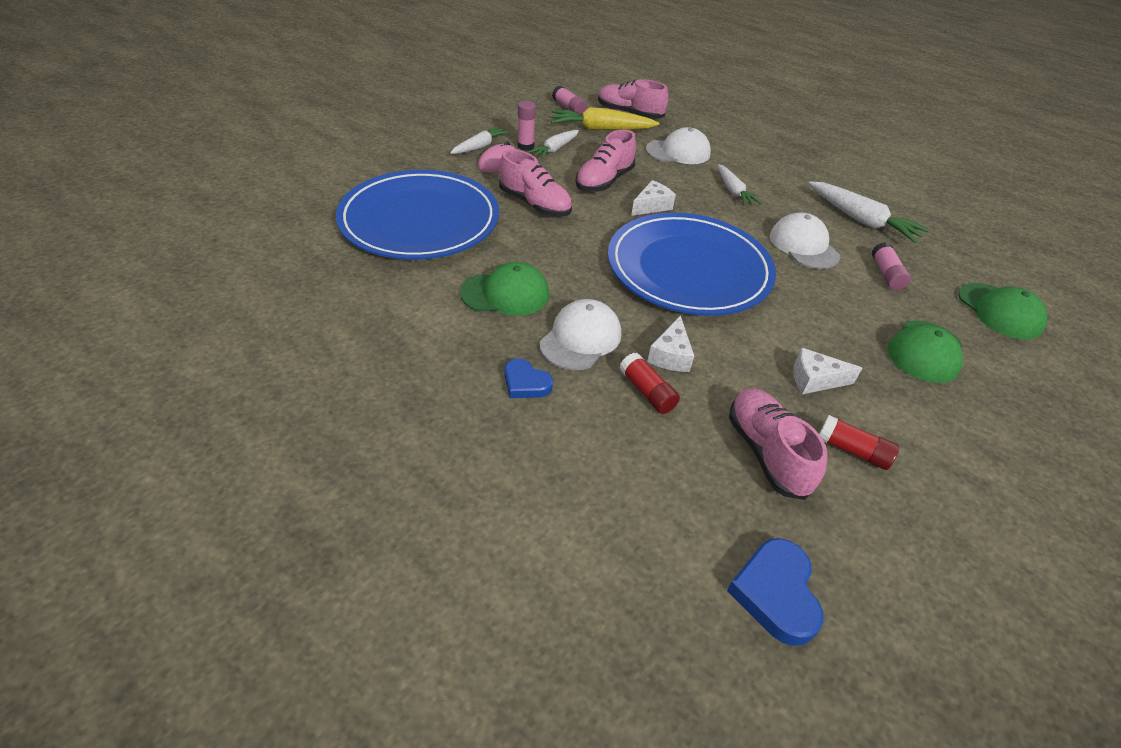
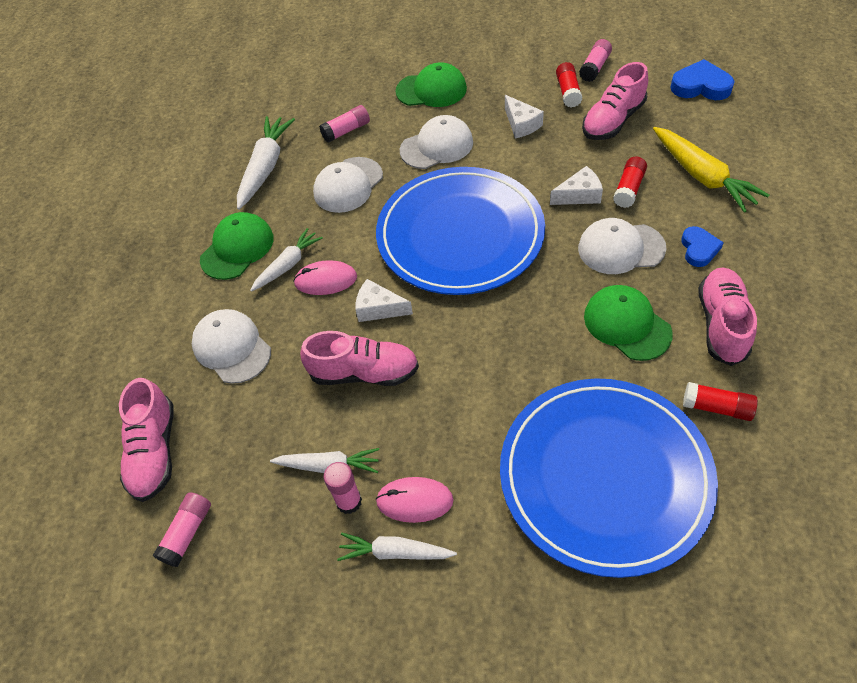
camera: 115 degrees left, 10 degrees up
pink shoe [499,149,572,217] -> pink shoe moved to [698,267,757,366]
yellow carrot [551,107,660,130] -> yellow carrot moved to [653,127,769,213]
blue heart [727,538,823,646] -> blue heart turned 135 degrees counterclockwise [670,59,735,100]
green cap [958,283,1047,340] -> green cap moved to [200,212,273,280]
none -> pink mouse [293,260,357,295]
none -> white cap [400,115,473,169]
none -> pink glue stick [579,39,612,82]
none -> red glue stick [683,382,758,421]

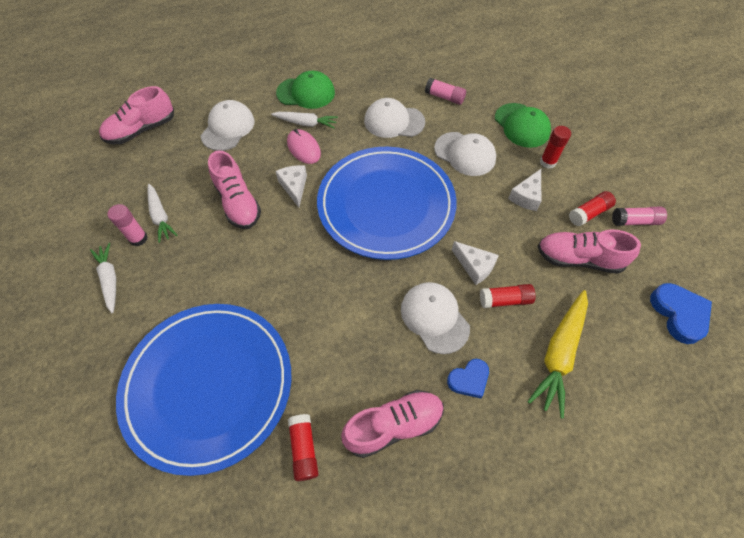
camera: 55 degrees right, 5 degrees up
pink glue stick [153,492,211,567] -> none
white carrot [237,116,295,210] -> none
pink mouse [375,477,454,523] -> none
green cap [584,285,673,361] -> none
none -> red glue stick [540,126,571,169]

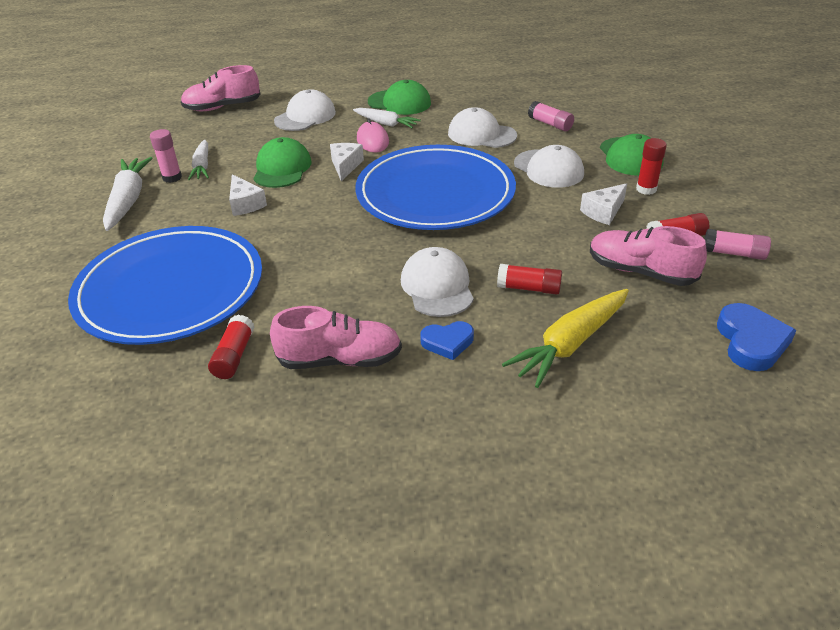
camera: 20 degrees right, 20 degrees down
white carrot [90,243,116,313] -> white carrot [103,157,153,231], size x1.57
pink shoe [208,150,261,229] -> green cap [253,137,312,188]
white cheese [452,241,499,285] -> white cheese moved to [229,174,267,216]

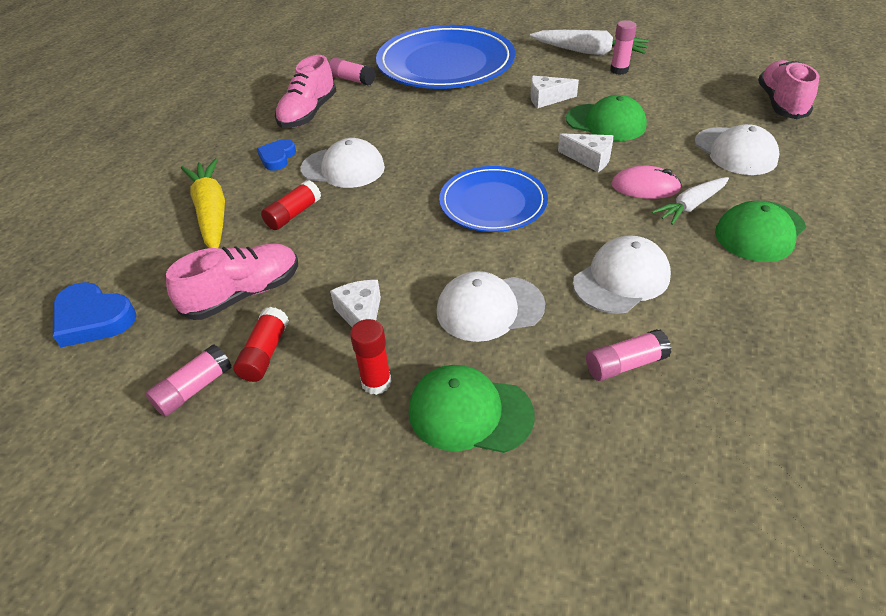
camera: 115 degrees right, 5 degrees up
white carrot [188,139,209,180] -> none
red glue stick [208,315,255,379] -> pink glue stick [329,58,375,86]
blue plate [355,145,516,230] -> blue plate [439,166,548,232], size x0.58

